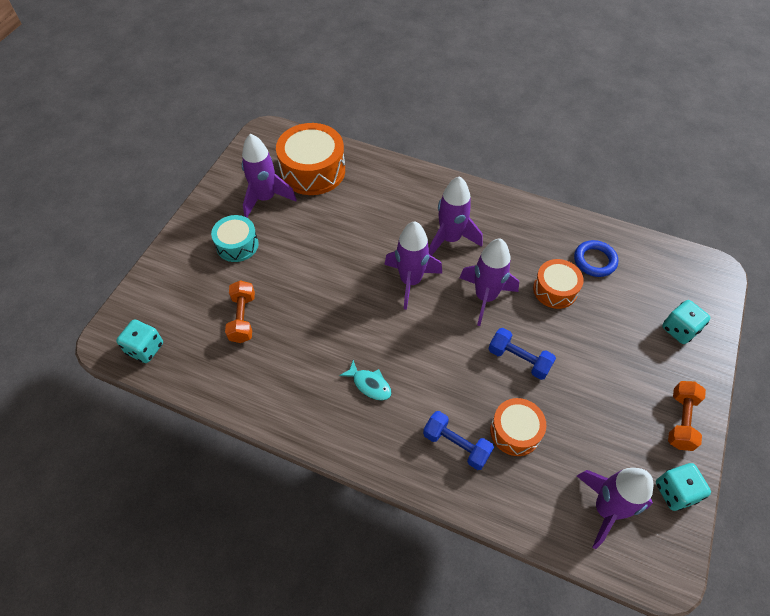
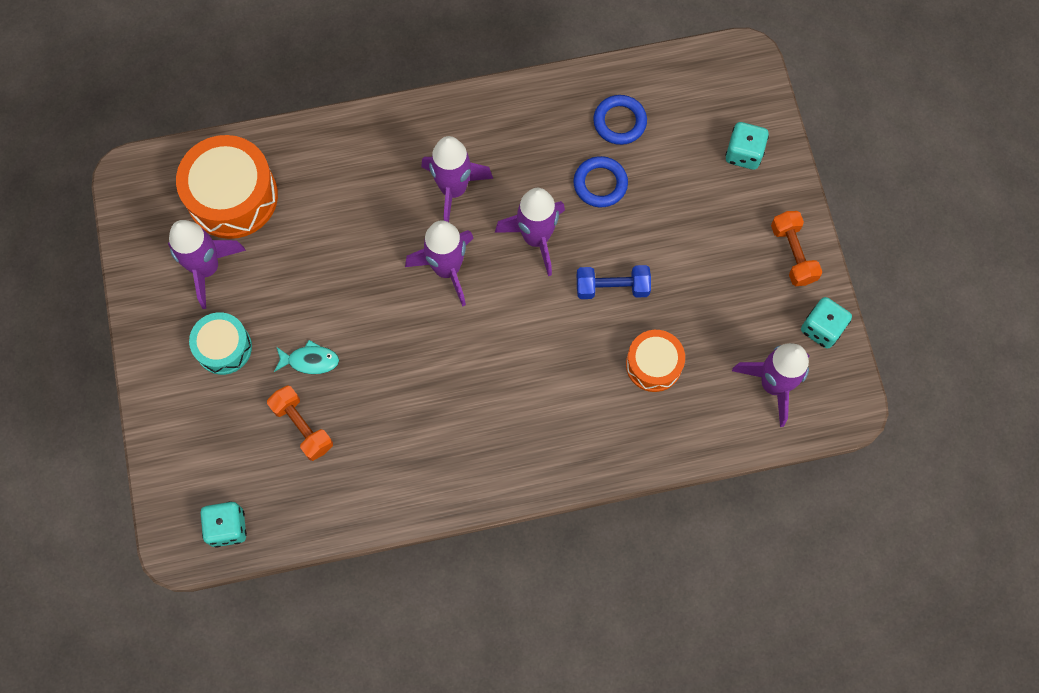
camera: 35 degrees left, 15 degrees up
turquoise fish [339,360,392,401] -> turquoise fish moved to [274,340,339,374]
blue dumbbell [423,411,494,470] -> none
orange drum [533,259,584,309] -> blue ring [574,156,628,207]

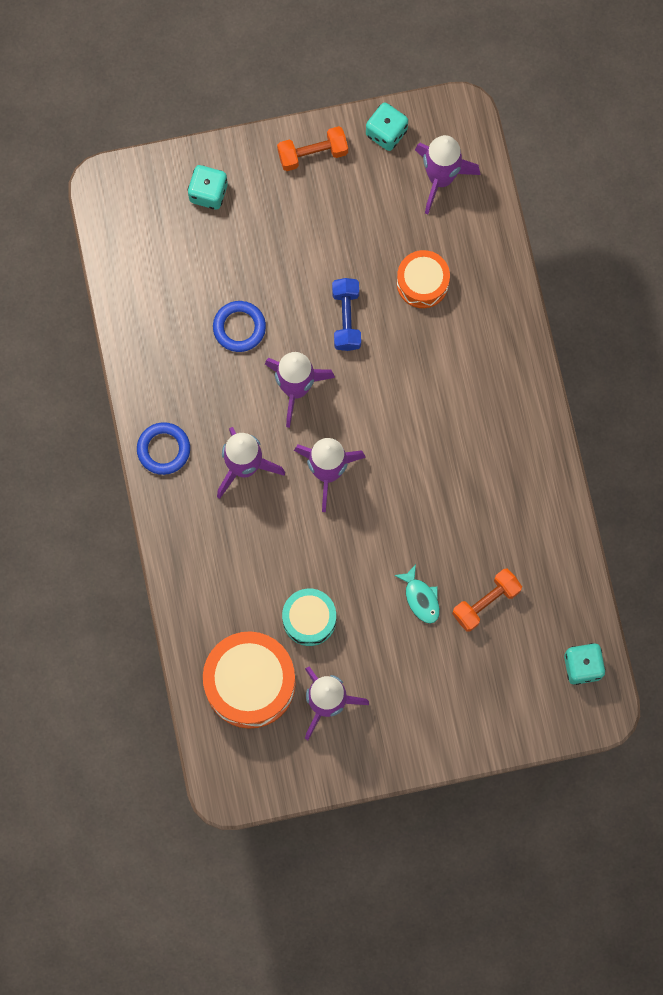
camera: 90 degrees left, 5 degrees up
turquoise drum [189,312,252,375] -> turquoise drum moved to [282,589,336,646]
turquoise fish [274,340,339,374] -> turquoise fish turned 150 degrees clockwise [394,564,440,624]
blue ring [593,95,647,145] -> blue ring moved to [137,422,190,475]

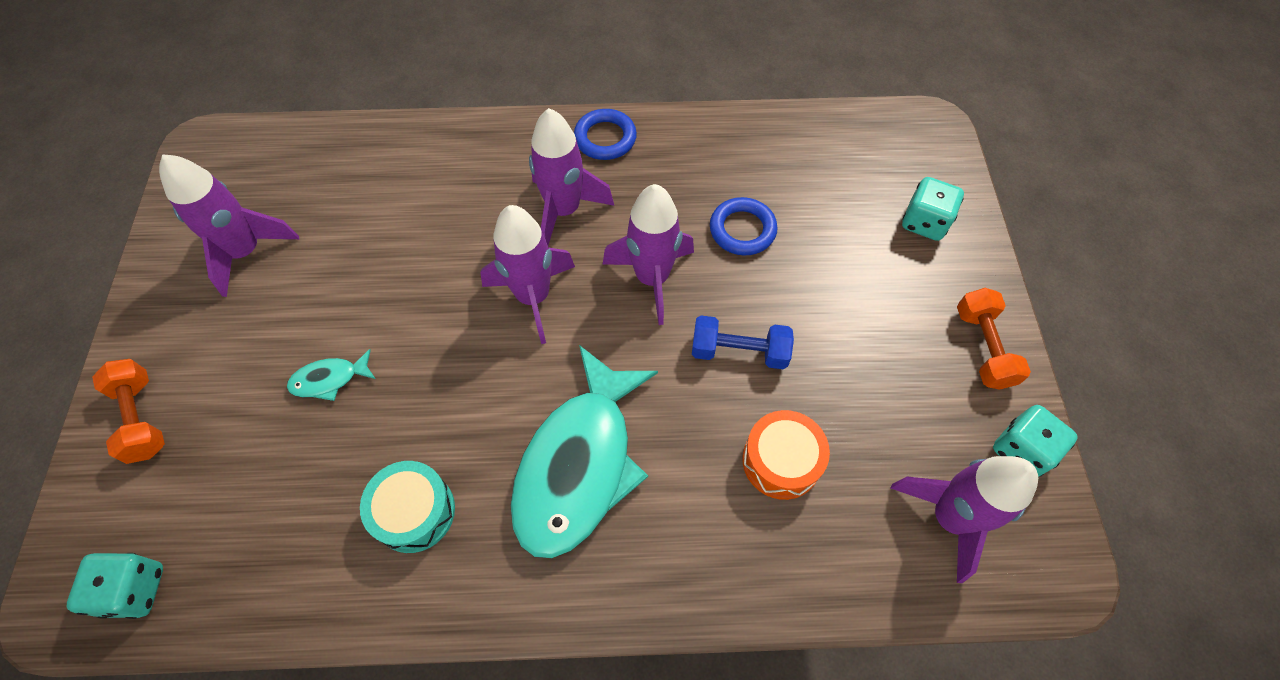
camera: 100 degrees right, 15 degrees down
orange drum [203,631,296,729] -> none
turquoise drum [282,589,336,646] -> turquoise drum moved to [360,461,455,553]
orange dumbbell [452,569,522,632] -> orange dumbbell moved to [92,359,165,464]
none -> turquoise fish [510,345,658,558]

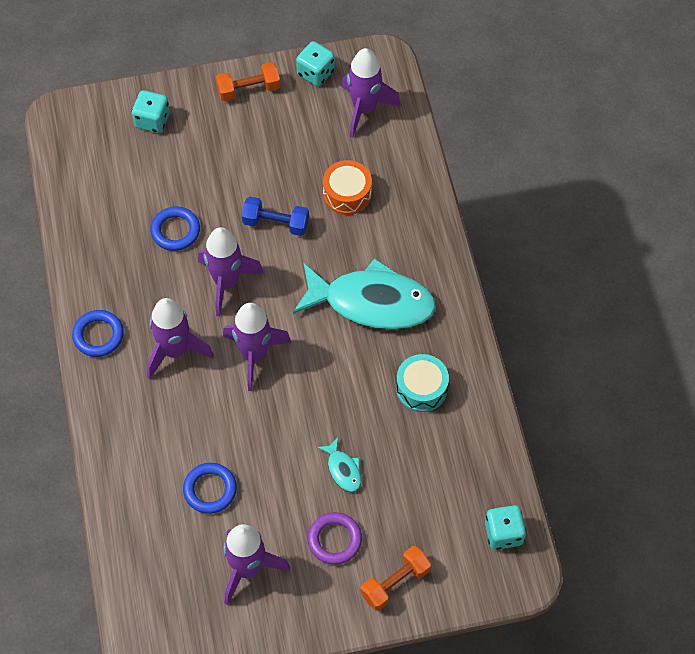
camera: 100 degrees left, 0 degrees up
blue dumbbell [692,315,794,369] -> blue dumbbell turned 75 degrees counterclockwise [242,197,309,236]
none -> blue ring [183,463,237,514]
none -> purple ring [308,512,362,565]

